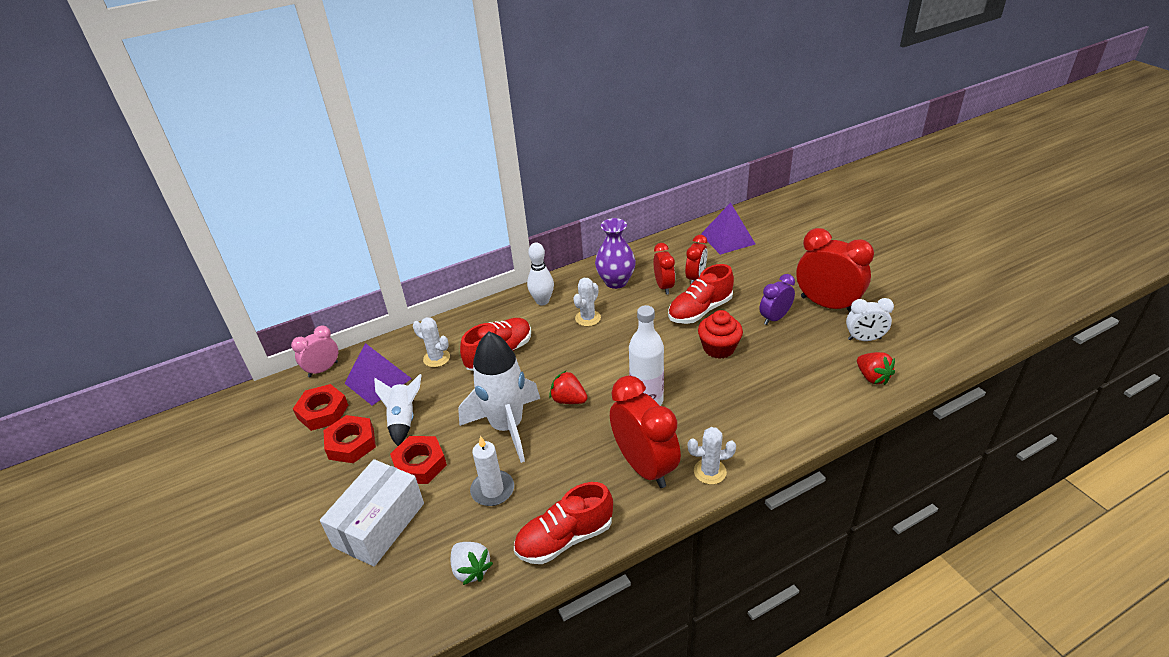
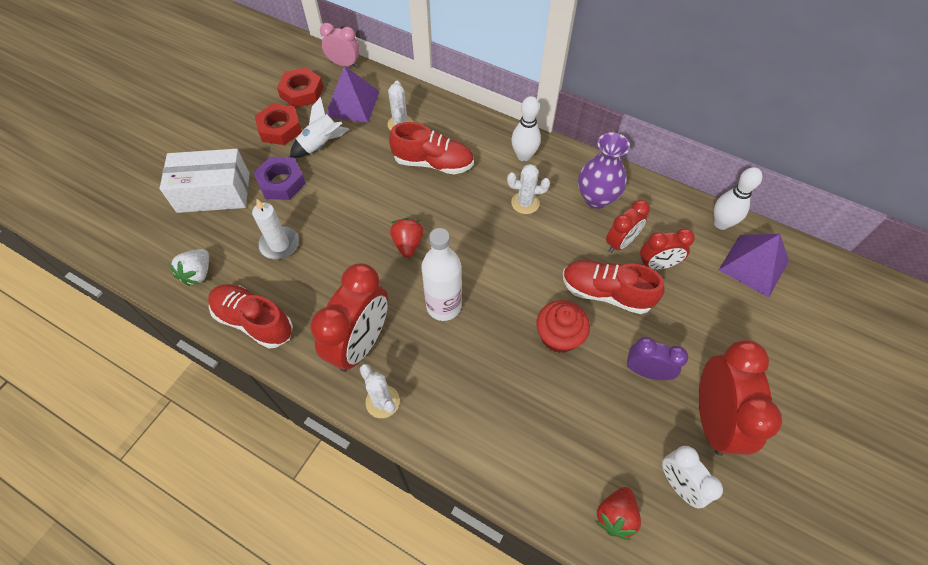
camera: 55 degrees right, 20 degrees up
red nut [390,436,447,484] -> purple nut [253,157,306,200]
white rocket [458,332,540,463] -> none
none -> white bowling pin [714,167,762,230]

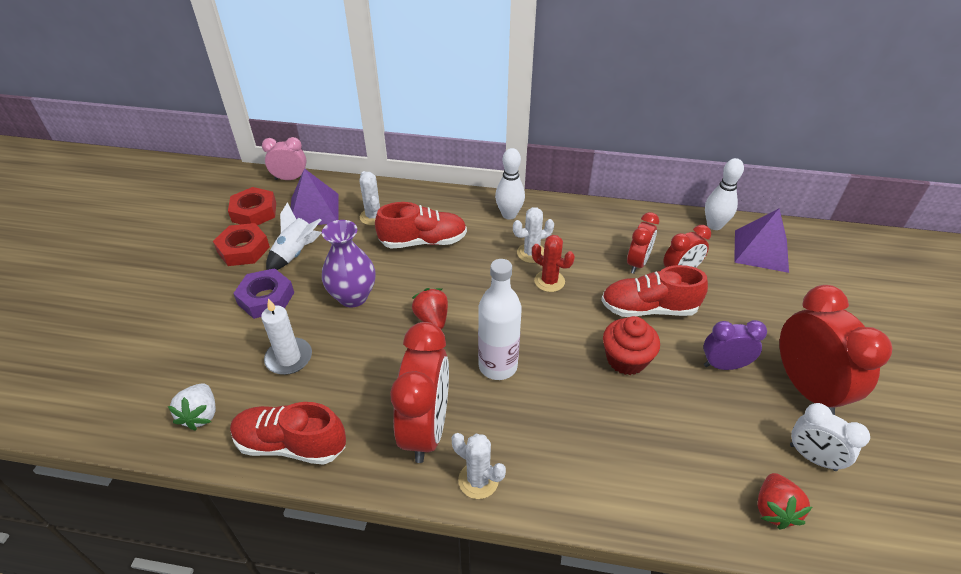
camera: 20 degrees left, 15 degrees down
white box [160,149,250,213] -> none
purple vase [578,132,630,209] -> purple vase moved to [322,220,375,307]
none -> red cactus [532,235,575,292]

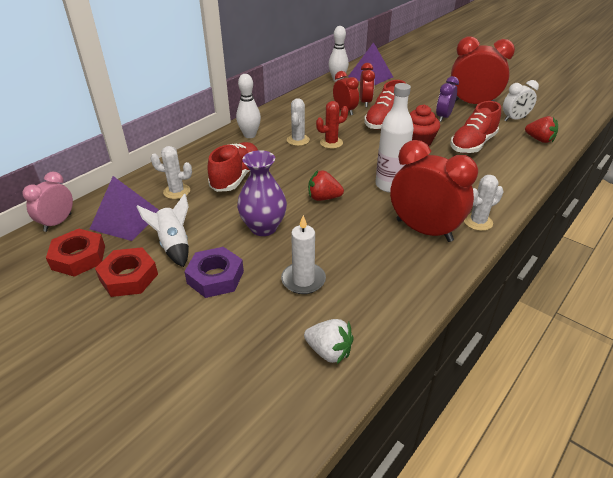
camera: 60 degrees left, 5 degrees down
red shoe [230,402,346,465] -> red shoe moved to [450,101,501,153]

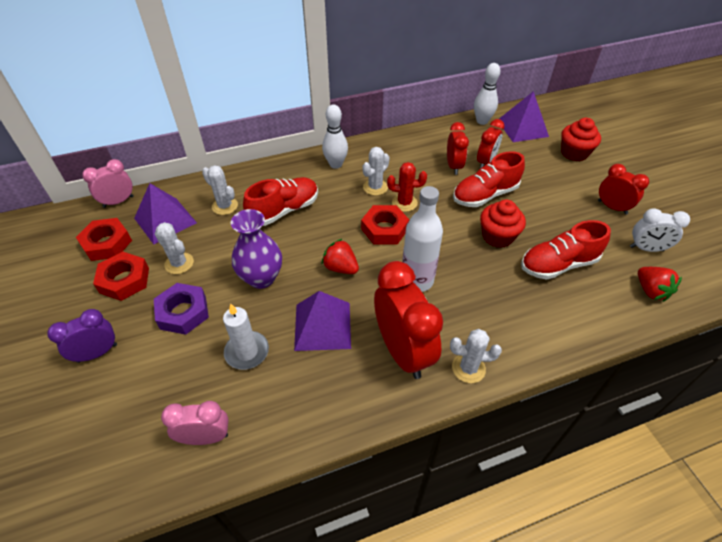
camera: 30 degrees right, 10 degrees up
white rocket [136,193,189,267] -> white cactus [155,222,194,274]
white strawberry [304,319,354,364] -> pink clock [161,401,229,445]
purple clock [436,76,459,122] -> purple clock moved to [47,309,117,363]
red clock [451,37,515,104] -> red clock [598,164,649,215], size x0.57
none -> purple pyramid [294,291,351,351]
none -> red nut [361,205,409,244]
none -> red cupcake [561,118,601,161]

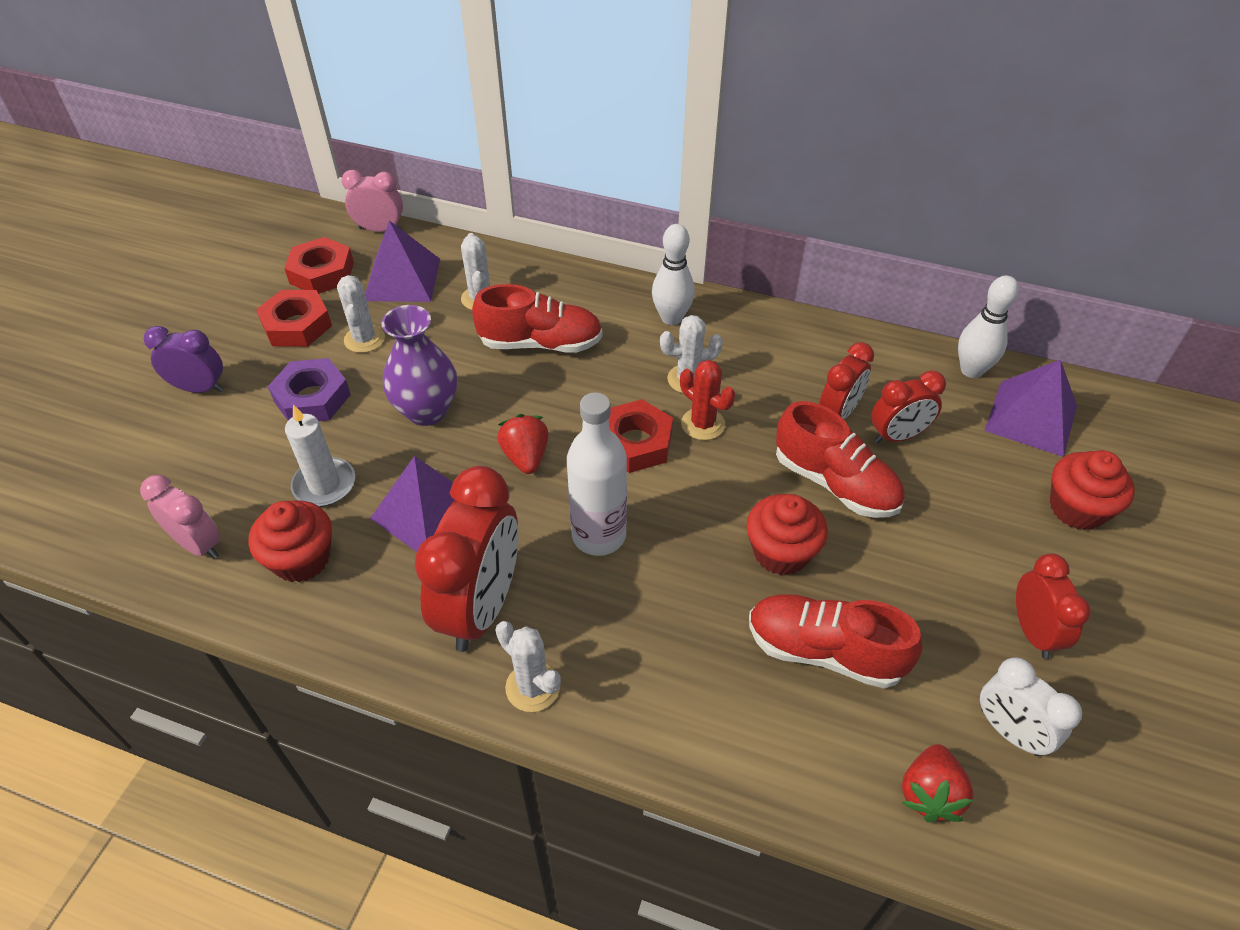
camera: 40 degrees right, 0 degrees up
red shoe [453,151,525,207] -> red shoe turned 150 degrees counterclockwise [776,401,905,518]
none -> red cupcake [248,500,332,582]

